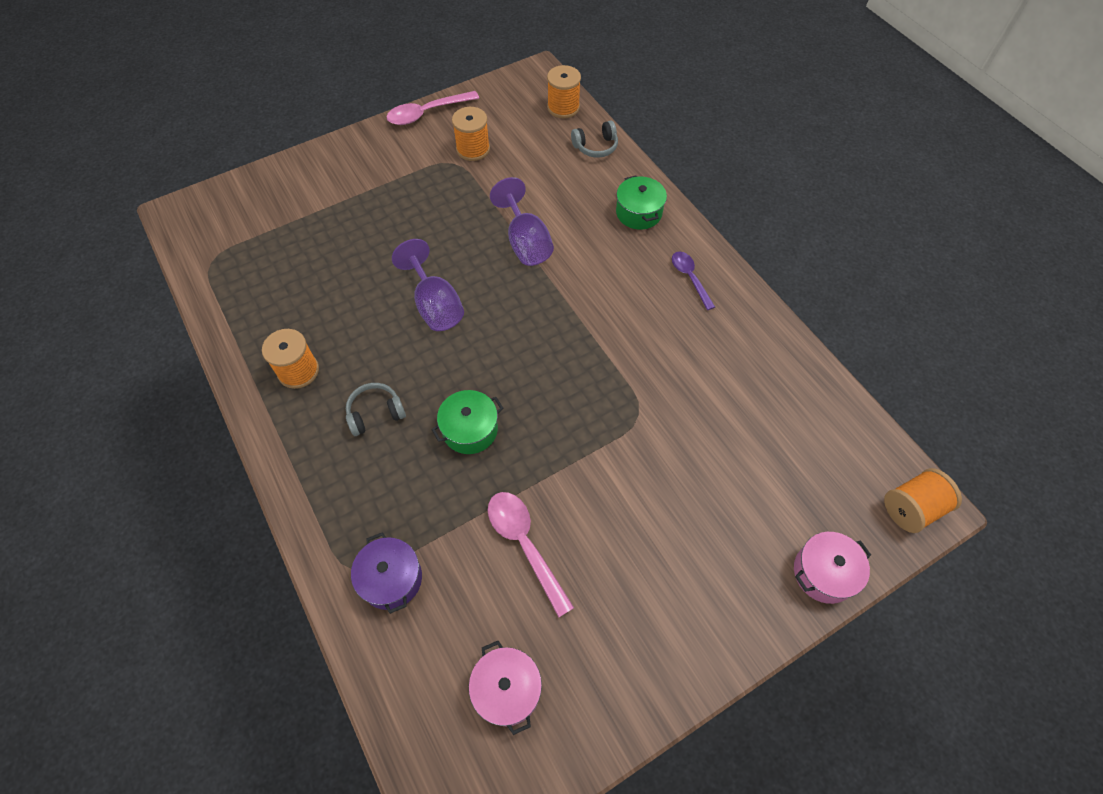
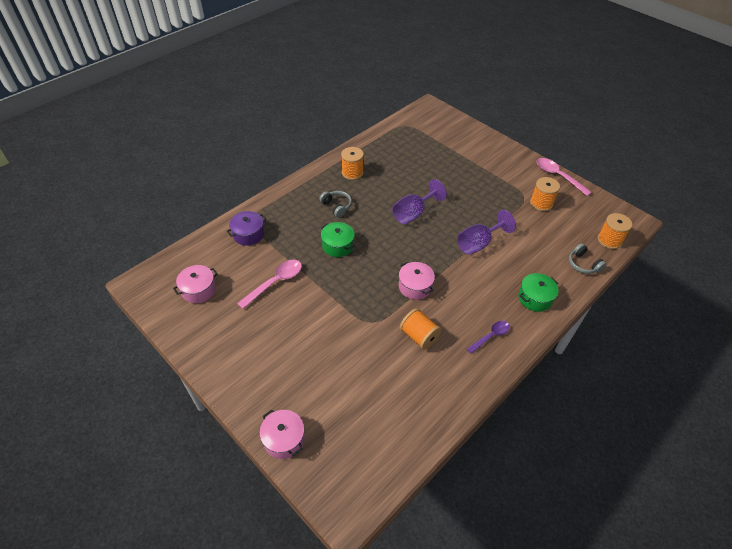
camera: 75 degrees right, 10 degrees down
orange spool [884,468,962,533] -> orange spool moved to [400,308,442,350]
none -> pink pot [399,262,435,300]

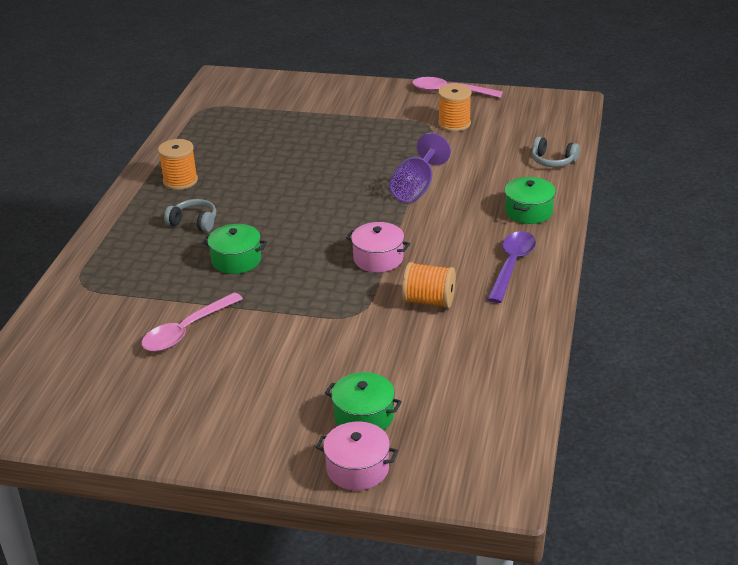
camera: 30 degrees left, 15 degrees down
pink pot [173,265,218,303] -> none
purple pot [227,211,266,246] -> none
pink spoon [237,259,302,309] -> pink spoon turned 150 degrees counterclockwise [141,292,243,352]
purple goblet [392,179,447,224] -> none
purple spoon [467,321,510,354] -> purple spoon [487,231,536,303], size x1.52
orange spool [598,213,632,249] -> none
none -> green pot [325,372,402,430]

